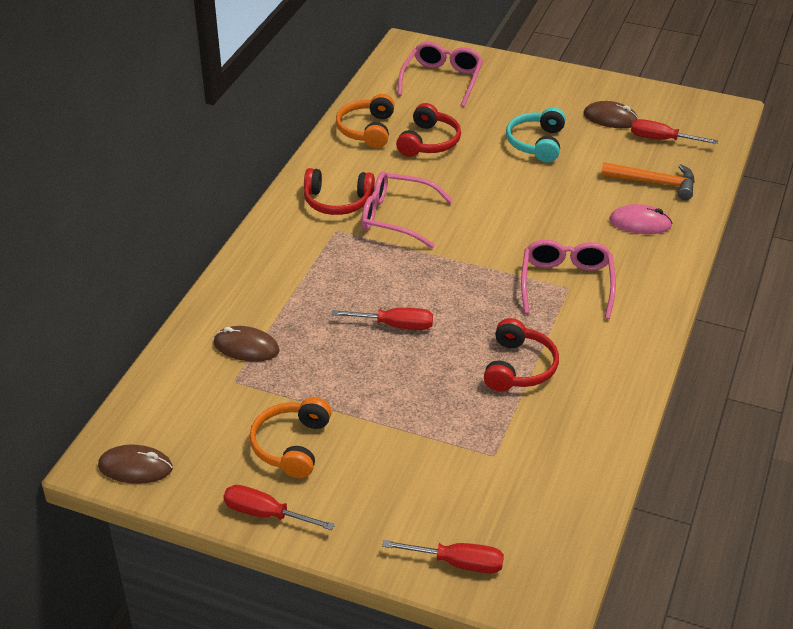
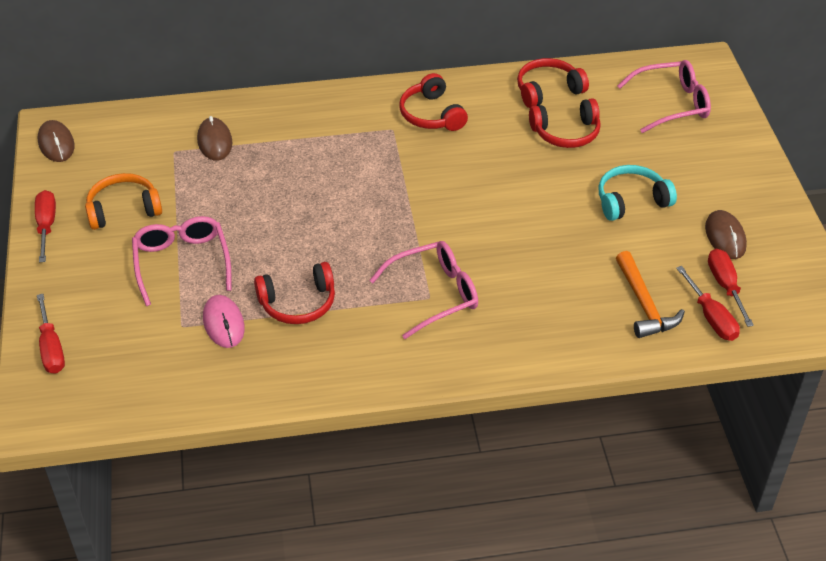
camera: 60 degrees right, 5 degrees up
red screwdriver [332,308,433,330] -> red screwdriver moved to [676,266,740,341]
orange headphones [336,94,395,148] -> red headphones [517,58,589,108]
pink glasses [361,171,453,248] -> pink glasses moved to [132,216,231,306]
pink mouse [609,204,673,234] -> pink mouse moved to [203,295,245,348]

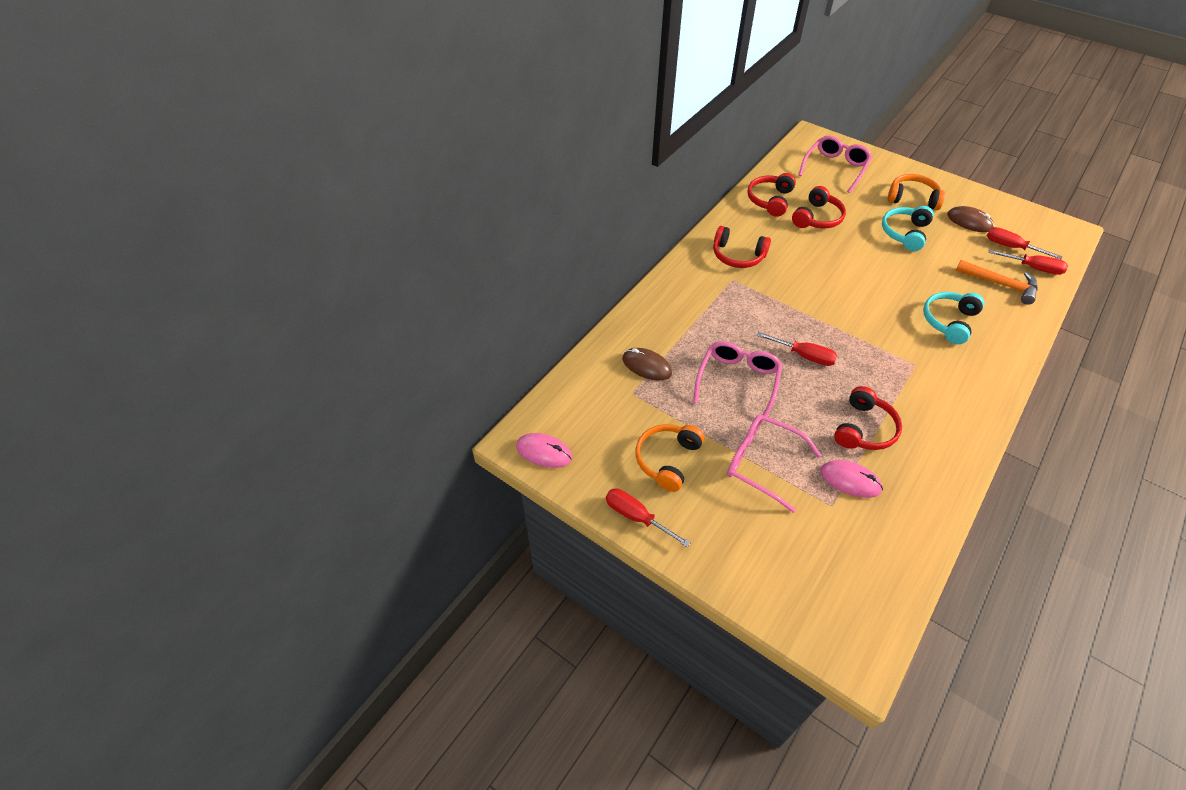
camera: 45 degrees left, 5 degrees up
red screwdriver [37,294,65,374] -> red screwdriver moved to [757,332,837,366]
brown mouse [38,120,74,162] -> pink mouse [516,433,572,468]
pink glasses [369,241,478,339] -> pink glasses moved to [693,341,782,423]
none -> orange headphones [888,174,945,210]
none -> turquoise headphones [923,292,984,344]

